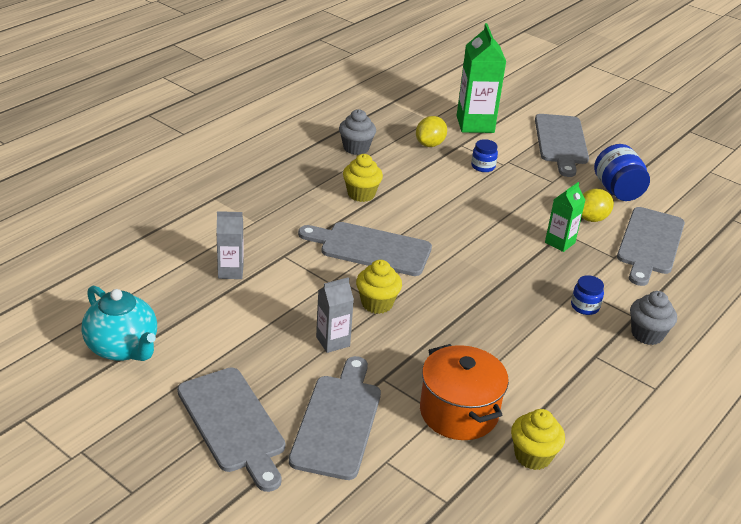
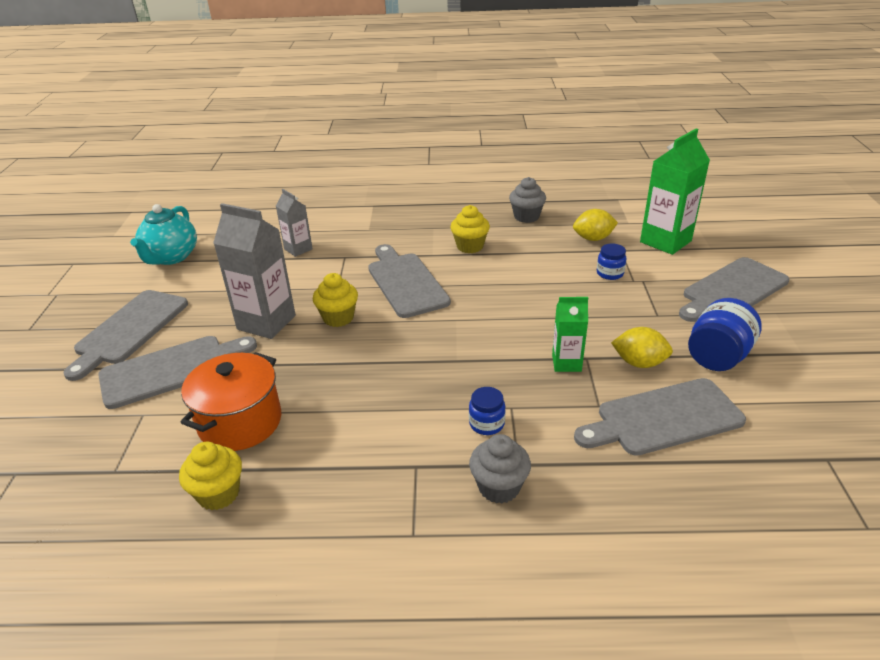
camera: 55 degrees right, 0 degrees up
grey carton [316,277,354,353] -> grey carton [213,203,296,339], size x1.75

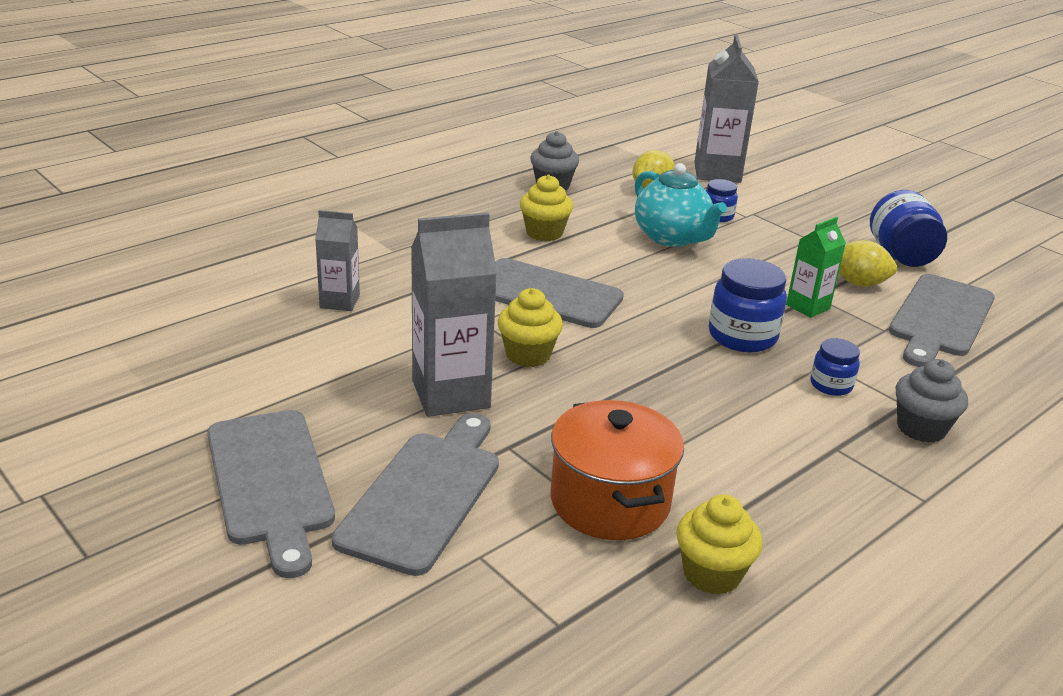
camera: 45 degrees left, 5 degrees down
turquoise teapot [130,204,197,265] -> turquoise teapot moved to [635,163,727,247]
yellow lemon [611,327,673,368] -> yellow lemon turned 45 degrees clockwise [839,240,897,287]
green carton [640,129,710,255] -> grey carton [694,34,759,183]
grey cutting board [679,257,789,322] -> none
none -> blue jar [709,259,787,352]

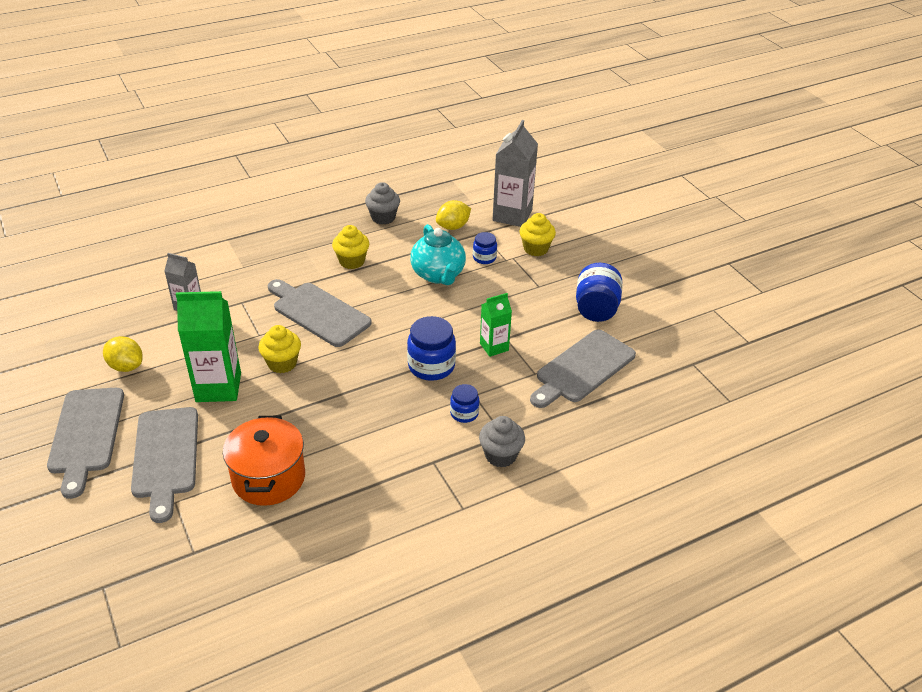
camera: 15 degrees right, 10 degrees up
grey cutting board [332,413,499,576] -> grey cutting board turned 135 degrees clockwise [131,407,198,523]
grey carton [411,212,497,417] -> green carton [176,291,241,402]
yellow cupcake [677,494,762,595] -> yellow cupcake moved to [520,213,556,256]
yellow lemon [839,240,897,287] -> yellow lemon moved to [103,336,143,372]

